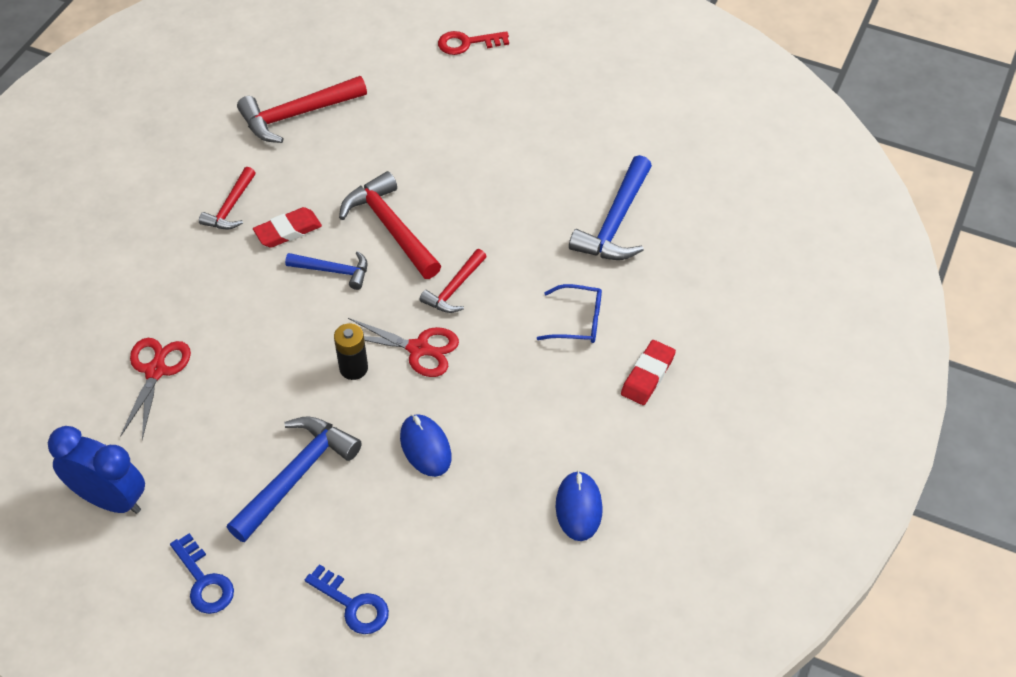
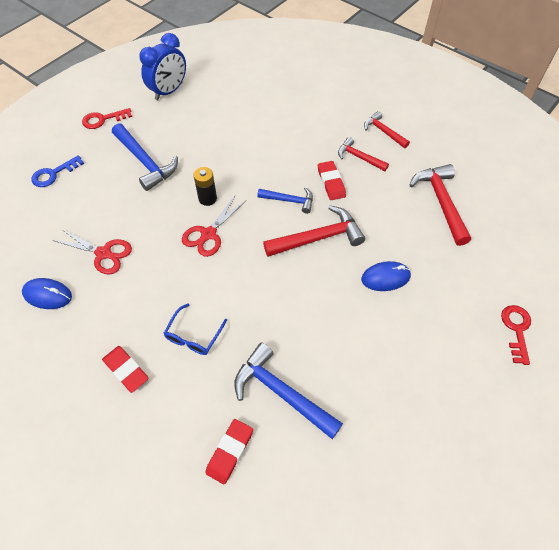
camera: 105 degrees right, 5 degrees up
red scissors [120,338,191,440] -> red scissors moved to [53,229,132,274]
blue key [170,533,234,614] -> red key [82,108,132,129]
blue hammer [285,251,368,290] -> blue hammer turned 105 degrees counterclockwise [257,187,313,214]
blue mouse [400,414,451,477] -> blue mouse moved to [361,261,411,291]
red hammer [419,249,487,313] -> red hammer moved to [364,111,410,148]
none -> red eraser [205,419,253,484]

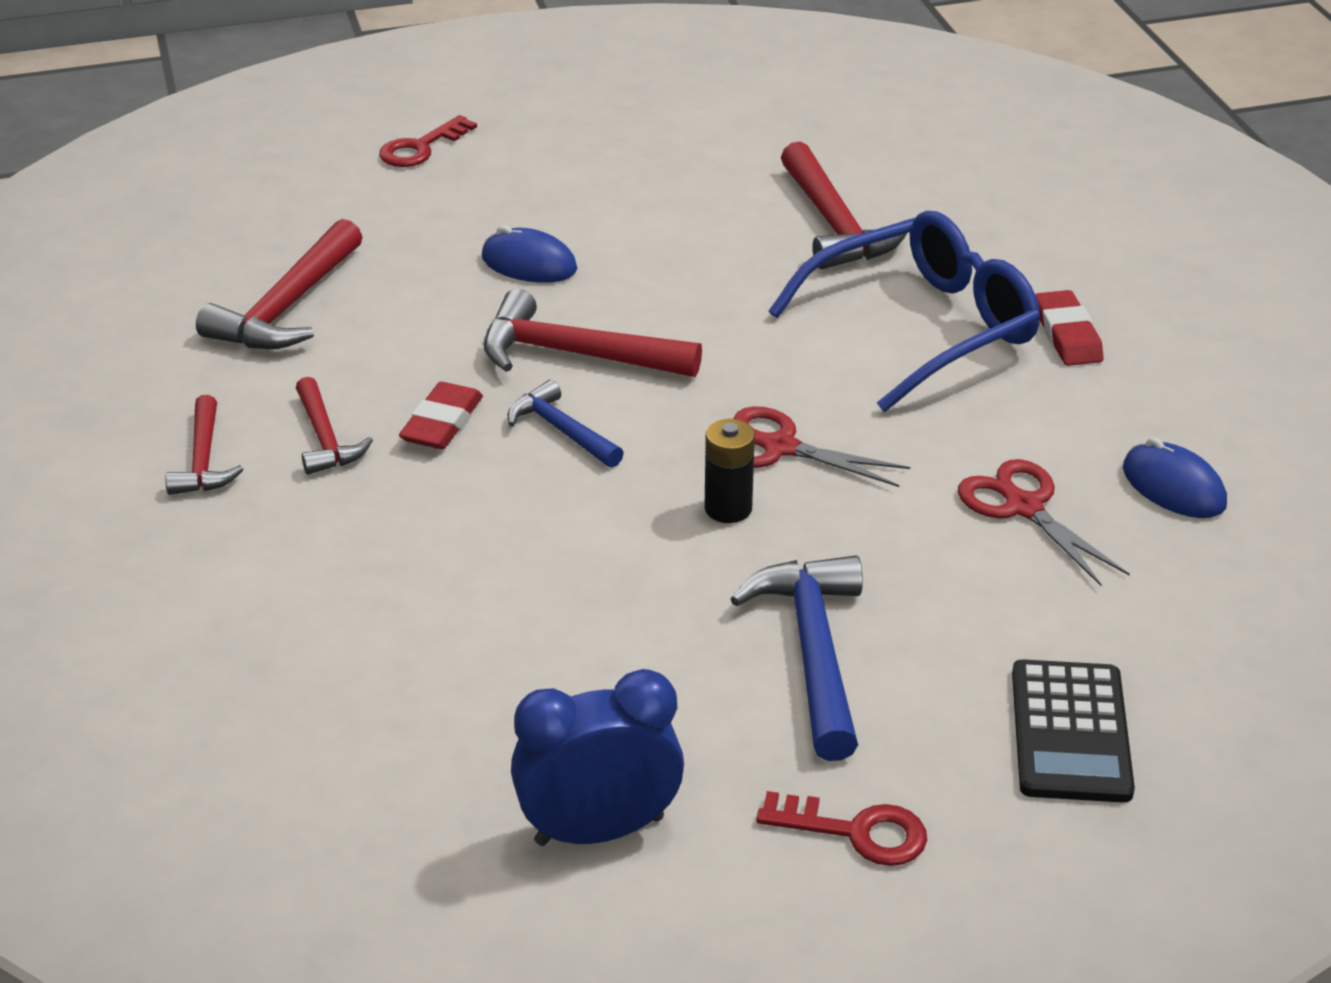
camera: 145 degrees left, 20 degrees down
blue key [32,155,84,187] -> black calculator [1012,659,1135,803]
blue glasses [163,303,227,355] -> blue glasses [769,211,1040,412], size x2.13
red scissors [182,196,246,257] -> red scissors turned 135 degrees counterclockwise [733,406,910,487]
red eraser [205,419,253,484] -> none
blue hammer [234,343,343,439] -> red hammer [781,141,907,269]

